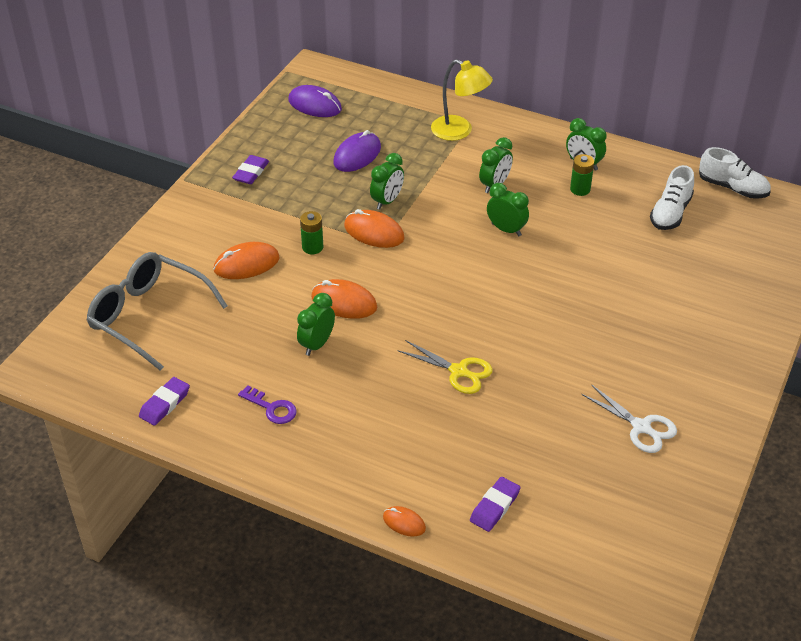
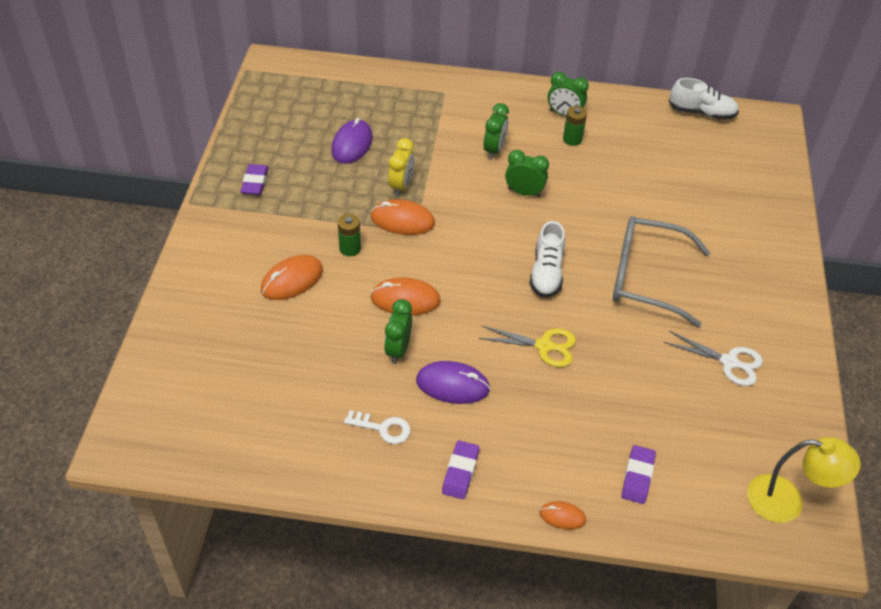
camera: 20 degrees left, 5 degrees up
grey glasses [87,252,228,371] -> grey glasses moved to [613,216,710,327]
purple eraser [139,377,190,426] -> purple eraser moved to [442,440,479,499]
purple key [238,385,297,424] -> white key [344,410,411,444]
purple mouse [288,85,342,117] -> purple mouse moved to [416,361,490,404]
green clock [370,153,404,210] -> yellow clock [388,138,414,196]
yellow lamp [431,59,493,141] -> yellow lamp moved to [747,437,861,523]
white shoe [650,165,694,230] -> white shoe moved to [529,221,565,298]

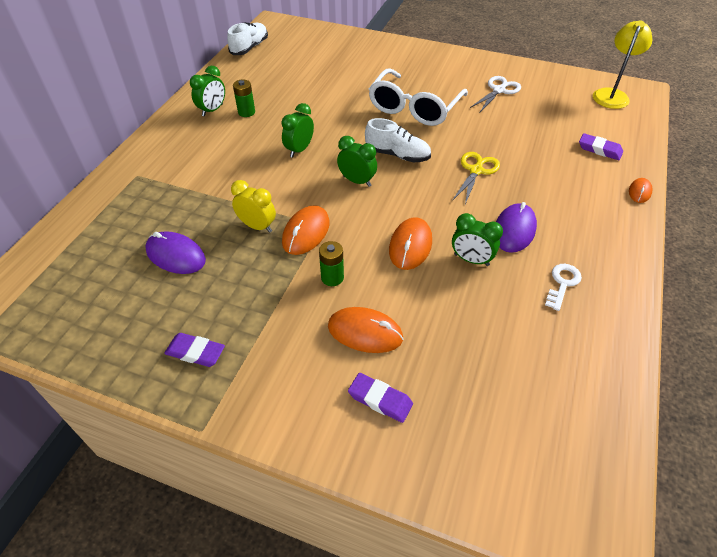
camera: 75 degrees left, 0 degrees up
orange mouse [261,255,323,300] -> orange mouse turned 45 degrees counterclockwise [328,307,403,353]
purple eraser [442,440,479,499] -> purple eraser moved to [348,373,413,423]
green clock [484,103,509,159] -> green clock moved to [337,136,377,187]
grey glasses [613,216,710,327] -> white glasses [369,68,468,126]

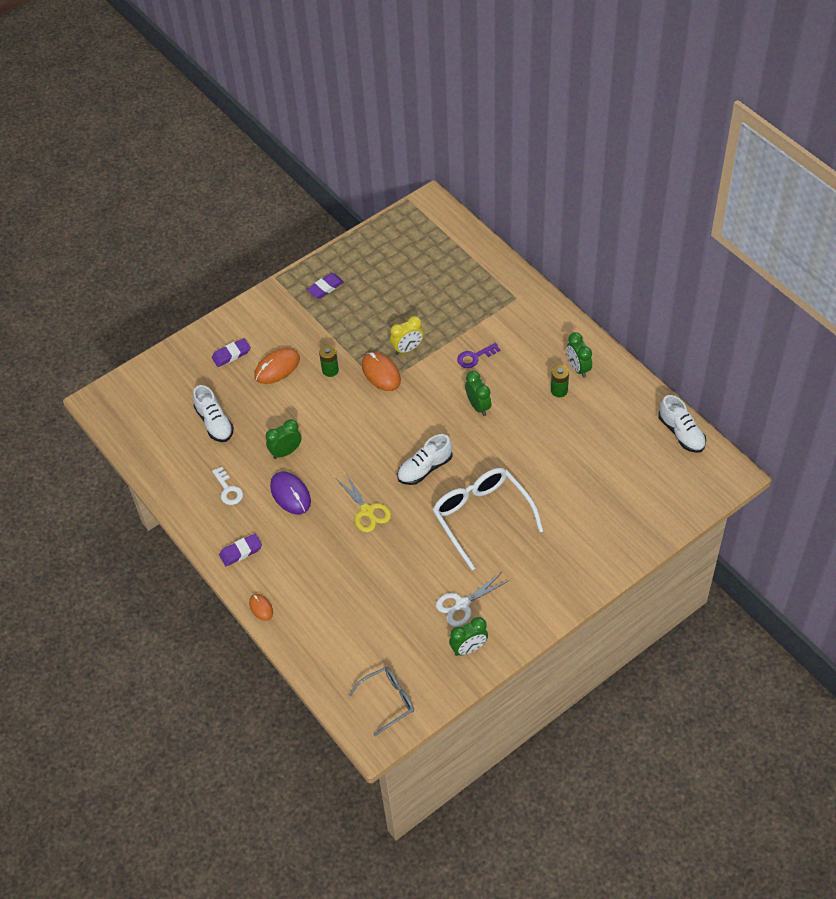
camera: 125 degrees right, 5 degrees up
purple mouse [145,231,206,274] -> none
green clock [337,136,377,187] -> green clock moved to [449,617,488,656]
orange mouse [389,217,432,270] -> none
white scissors [470,76,521,112] -> white scissors turned 75 degrees clockwise [436,573,508,627]
purple eraser [579,133,623,160] -> purple eraser moved to [219,534,262,566]
yellow lamp [593,20,652,109] -> grey glasses [349,667,414,736]
none -> white shoe [193,385,234,442]
none -> purple key [457,343,500,368]

